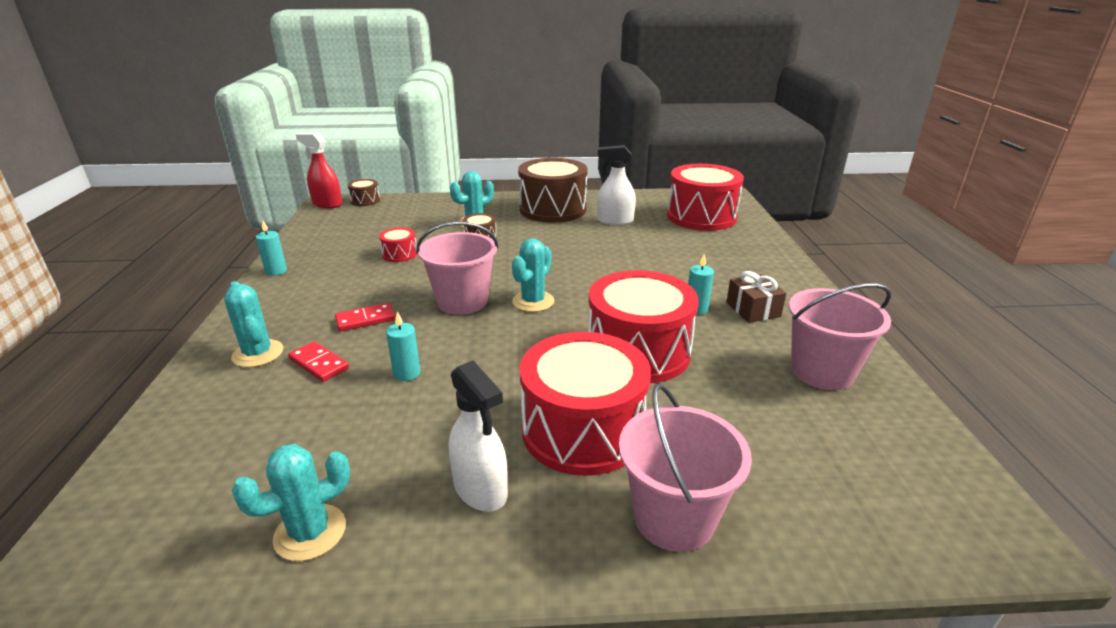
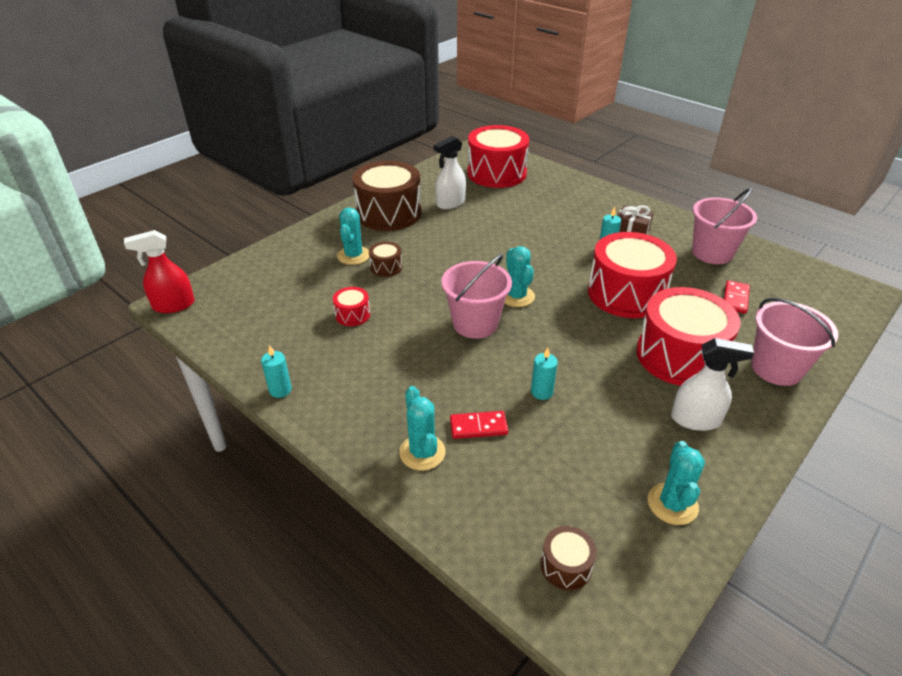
camera: 45 degrees left, 10 degrees up
turquoise cactus [224,281,283,367] -> turquoise cactus turned 60 degrees clockwise [399,386,446,471]
red domino [335,303,395,331] -> red domino moved to [724,280,750,314]
brown drum [348,179,380,206] -> brown drum moved to [541,526,597,590]

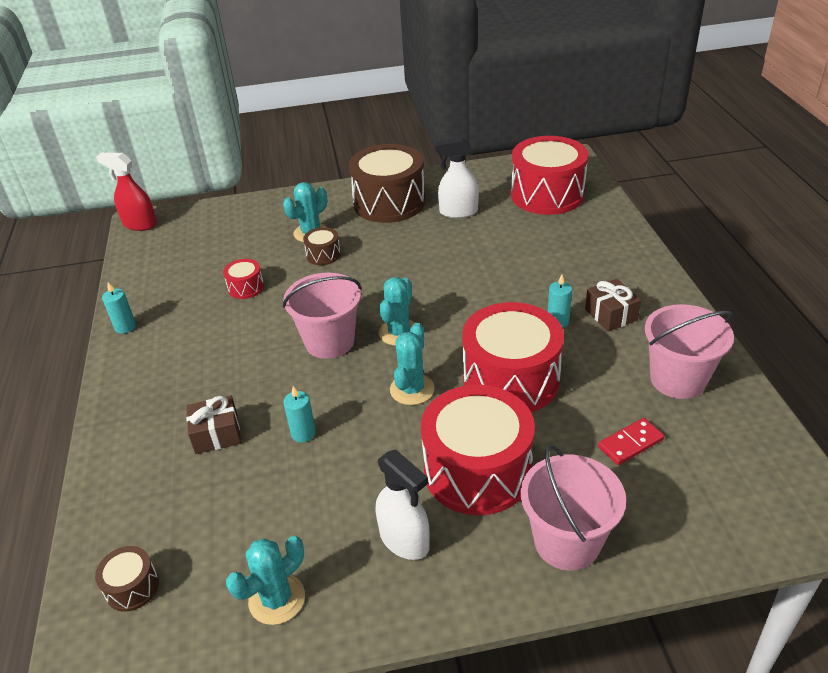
camera: 40 degrees right, 0 degrees up
turquoise cactus [399,386,446,471] -> turquoise cactus moved to [390,323,435,405]
red domino [450,411,508,439] -> brown gift [186,396,241,454]

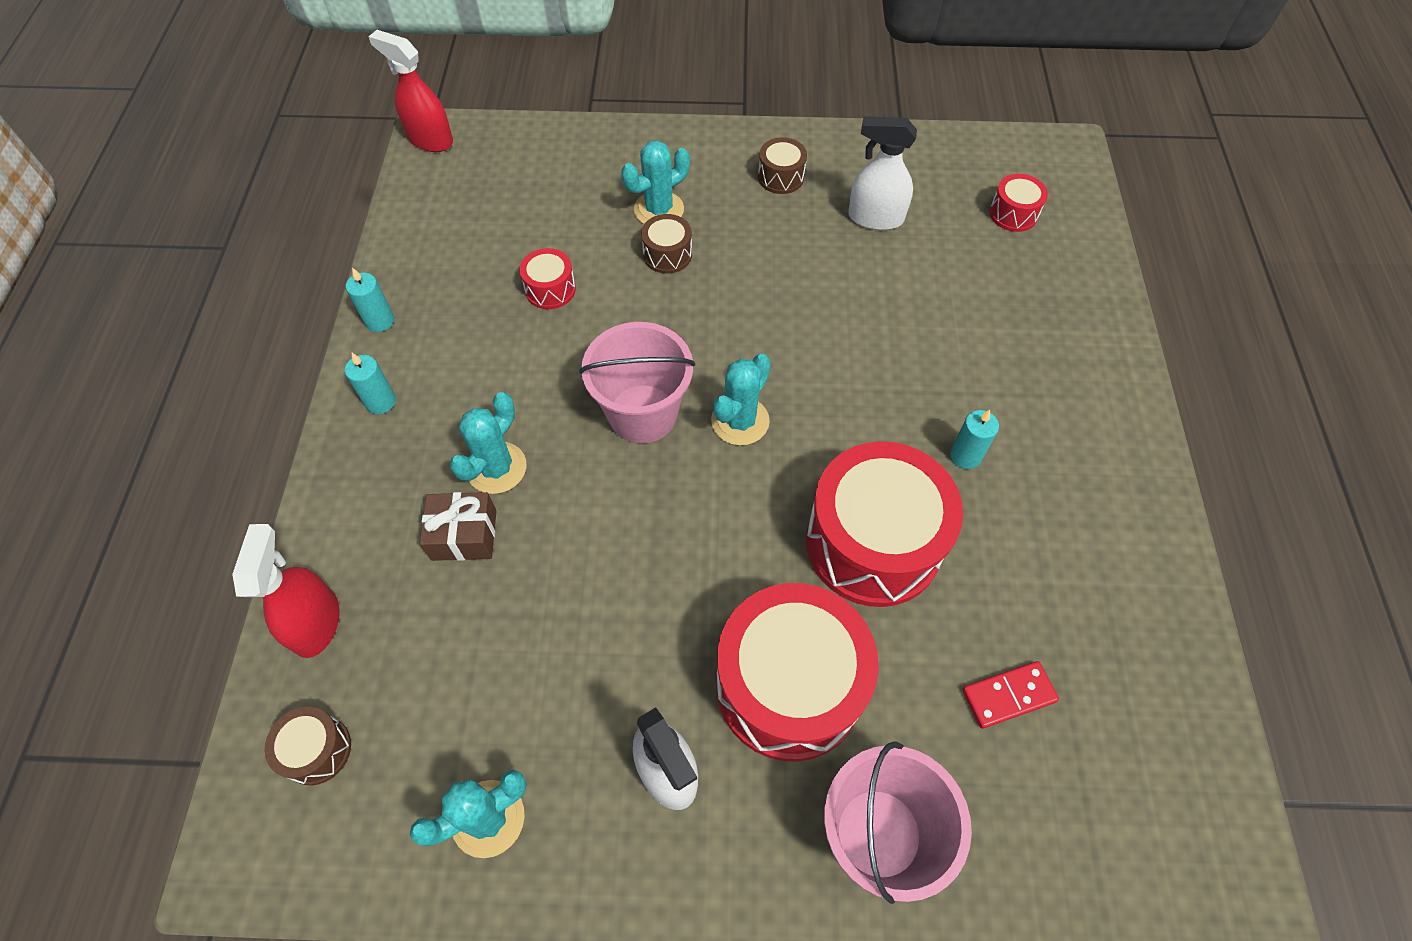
camera: 10 degrees right, 20 degrees up
turquoise candle [283,386,316,442] -> turquoise candle moved to [345,353,396,414]
brown drum [348,144,425,223] -> brown drum [758,137,807,194], size x0.44
turquoise cactus [390,323,435,405] -> turquoise cactus moved to [450,392,526,494]
red drum [511,136,588,215] -> red drum [990,174,1048,232], size x0.44
brown gift [585,279,641,332] -> none
pink bucket [645,304,734,399] -> none
none -> red spray bottle [232,524,340,658]

